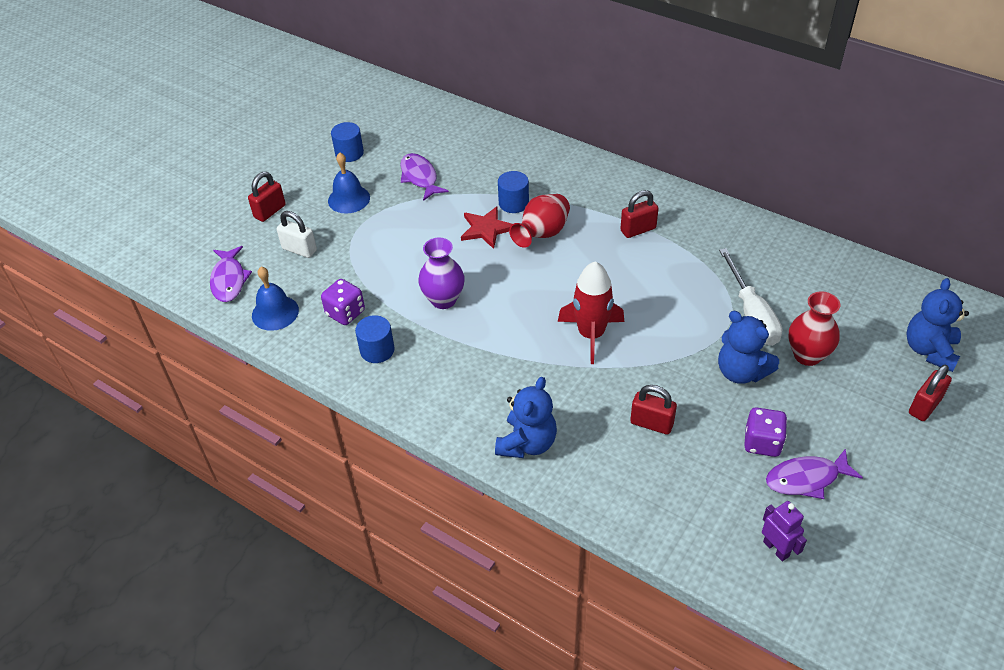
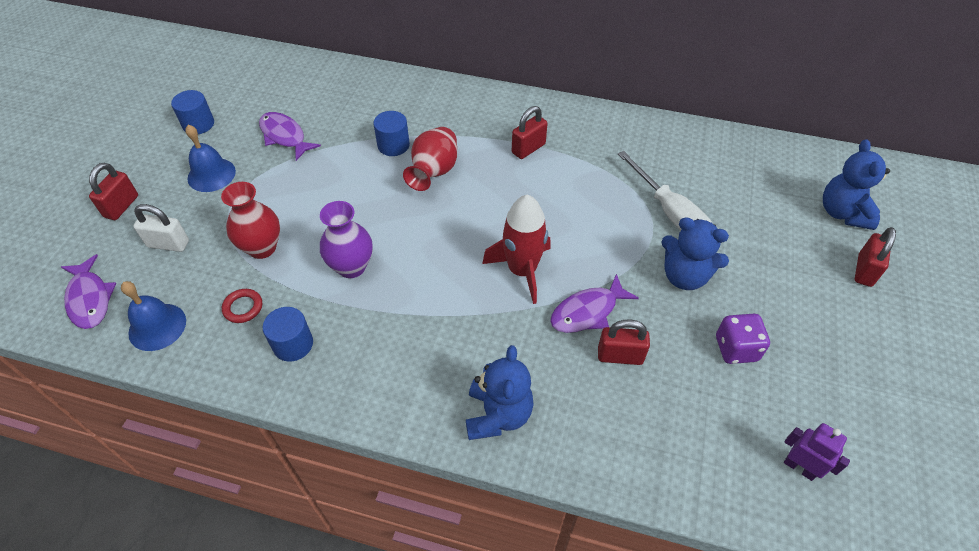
camera: 20 degrees left, 5 degrees up
purple dice [321,279,365,325] -> red ring [222,289,262,323]
red star [461,206,512,249] -> none
purple fish [766,448,863,499] -> purple fish moved to [550,274,639,333]
red vase [788,291,840,366] -> red vase moved to [221,182,280,259]

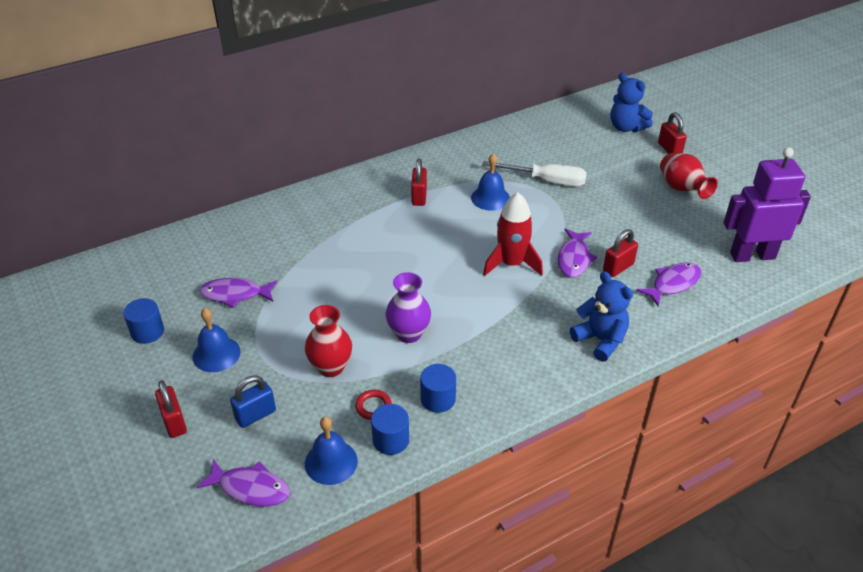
camera: 45 degrees left, 10 degrees down
white padlock [134,204,189,252] -> blue padlock [230,375,276,428]
blue cylinder [373,111,410,156] -> blue cylinder moved to [371,404,409,455]
red vase [403,127,457,191] -> red vase moved to [660,153,718,199]
blue teddy bear [661,217,729,290] -> none
purple dice [716,314,770,364] -> none
purple robot [784,423,850,481] -> purple robot [723,147,811,262], size x2.12
none -> blue bell [471,153,510,211]
none -> purple fish [636,262,701,306]

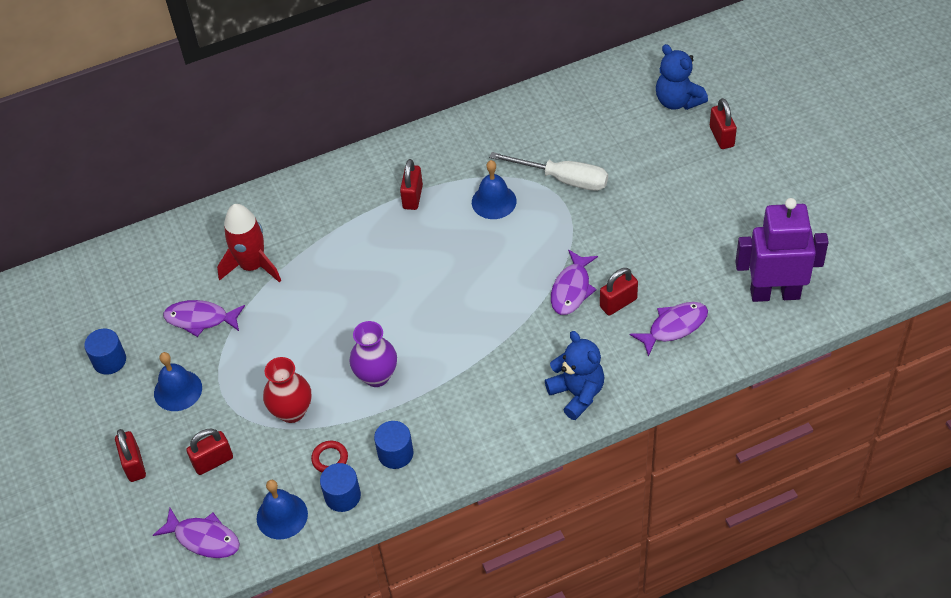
camera: 10 degrees right, 10 degrees up
blue padlock [230,375,276,428] -> red padlock [186,428,233,475]
red rocket [483,192,543,276] -> red rocket moved to [217,204,281,283]
red vase [660,153,718,199] -> none

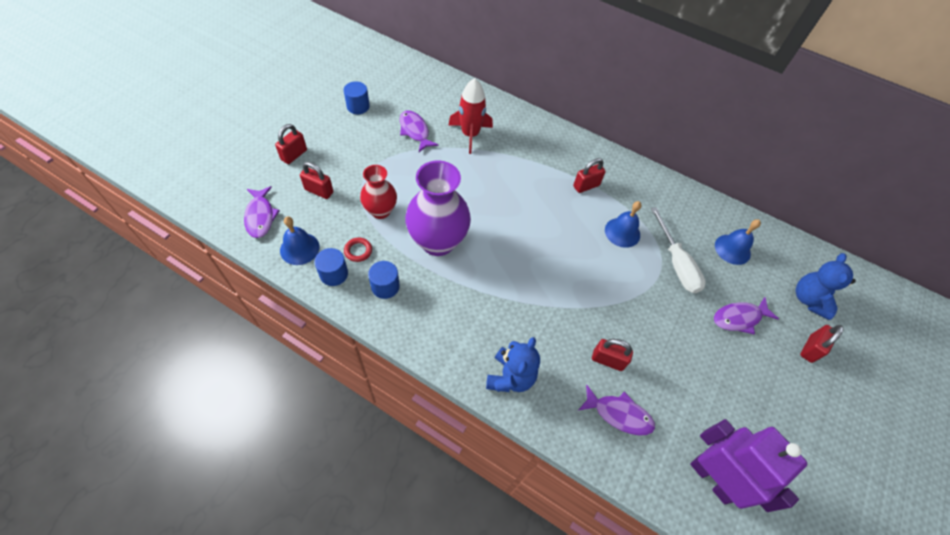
camera: 45 degrees right, 5 degrees up
blue bell [154,352,202,411] -> blue bell moved to [715,219,761,265]
purple vase [349,321,397,387] -> purple vase [405,160,471,256], size x1.69
purple fish [551,250,598,315] -> purple fish moved to [714,297,779,334]

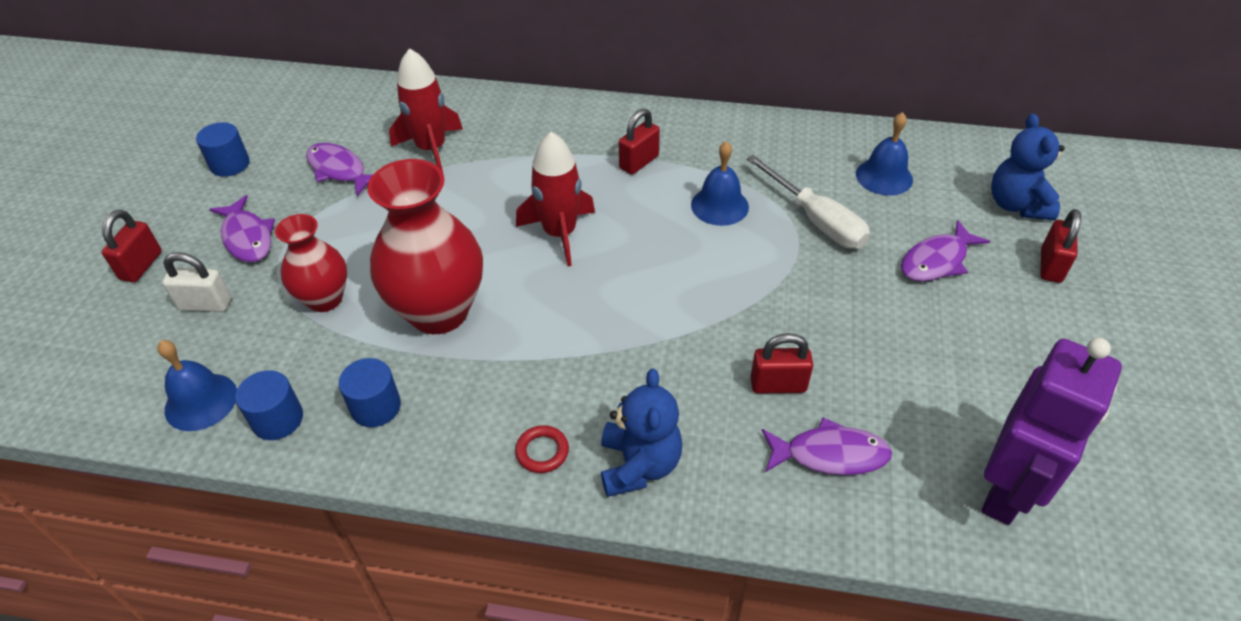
camera: 15 degrees left, 10 degrees down
purple fish [244,186,280,238] -> purple fish moved to [209,195,275,262]
red padlock [300,162,333,199] -> white padlock [162,252,231,312]
red ring [344,238,372,262] -> red ring moved to [515,425,569,473]
purple vase [405,160,471,256] -> red vase [367,159,483,334]
purple robot [690,419,807,512] -> purple robot turned 90 degrees clockwise [982,338,1122,525]
none -> red rocket [516,132,595,266]

